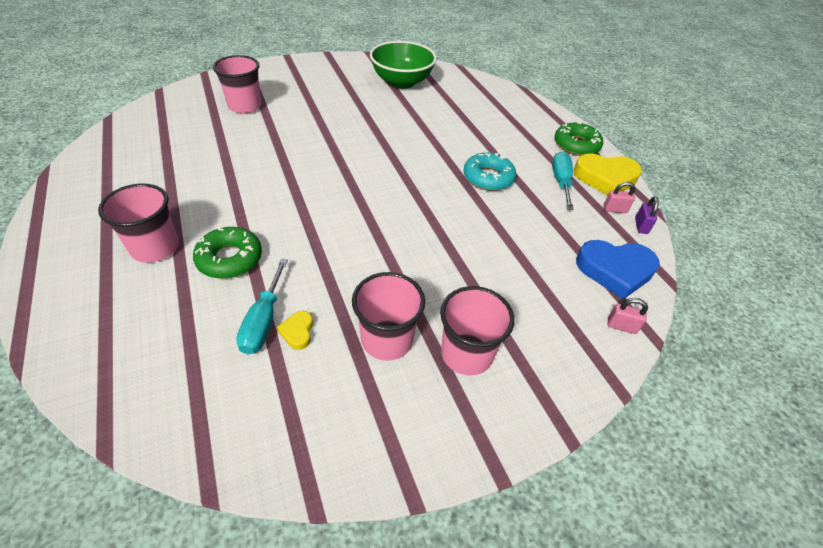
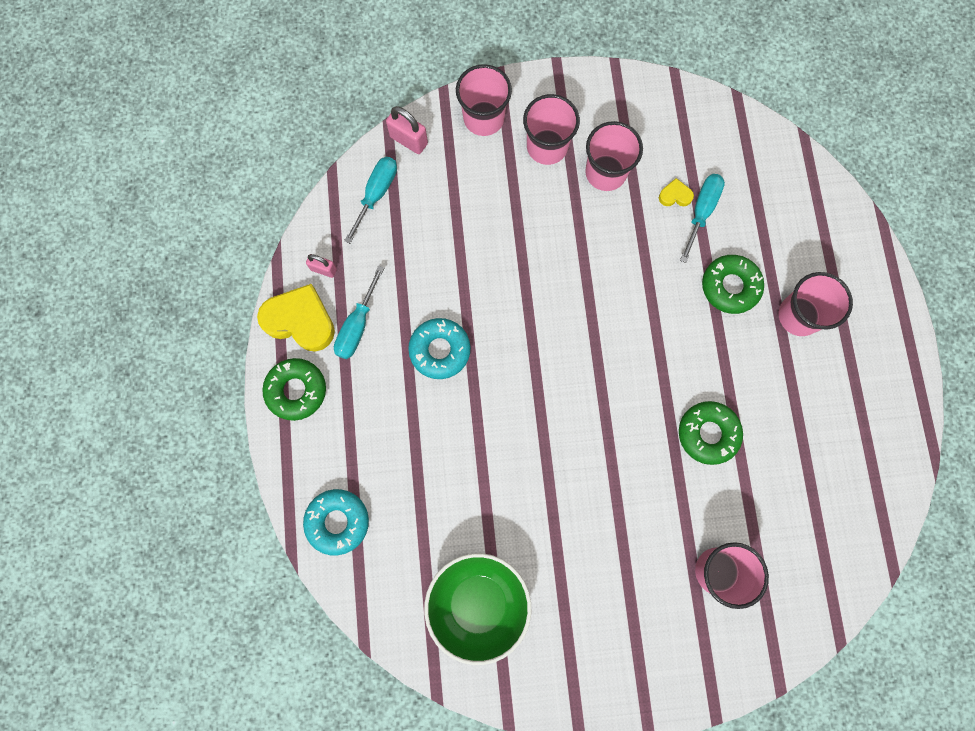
camera: 160 degrees left, 30 degrees up
yellow heart [277,311,313,350] -> yellow heart turned 105 degrees counterclockwise [659,178,694,206]
blue heart [576,240,660,300] -> turquoise screwdriver [344,157,397,244]
pink padlock [608,298,648,334] -> pink padlock [386,106,428,154], size x1.53
purple padlock [635,197,659,234] -> none
none -> turquoise donut [303,489,369,556]
none -> pink cup [456,64,512,136]
none -> green donut [679,401,743,465]

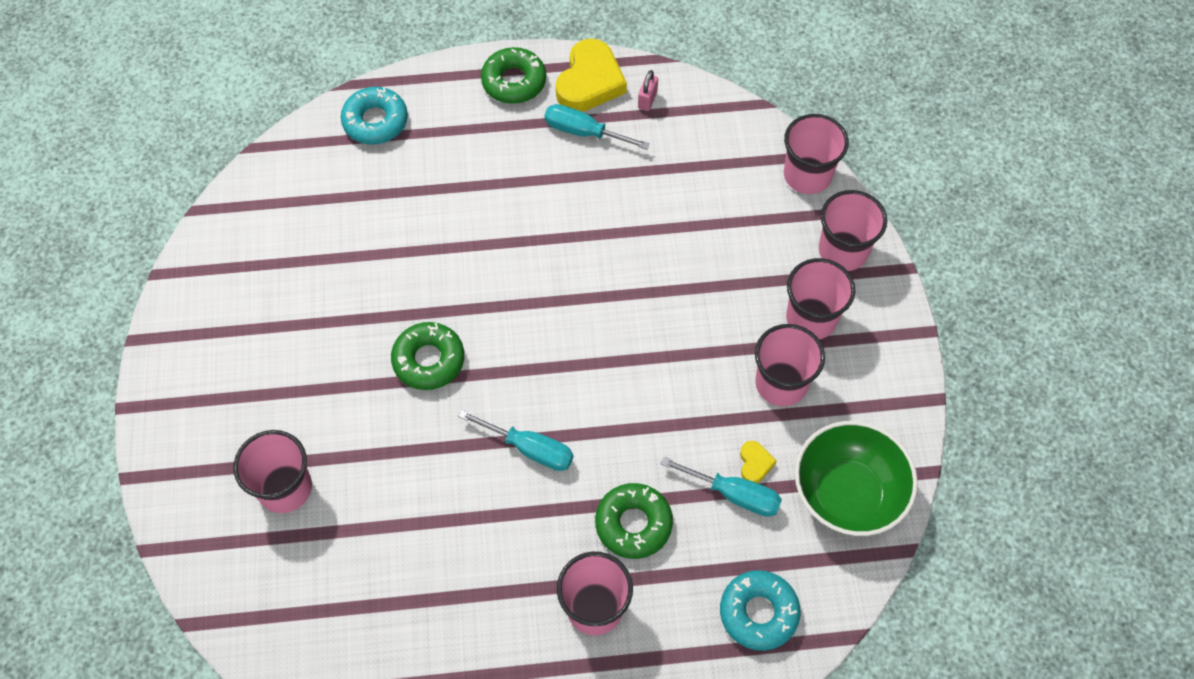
camera: 90 degrees right, 15 degrees down
turquoise screwdriver [344,157,397,244] -> turquoise screwdriver moved to [458,410,574,471]
pink padlock [386,106,428,154] -> pink cup [784,114,849,194]
turquoise donut [408,318,470,379] -> turquoise donut moved to [720,570,801,651]
green bowl [424,553,531,665] -> green bowl moved to [795,421,918,536]
green donut [679,401,743,465] -> green donut moved to [391,322,464,390]

